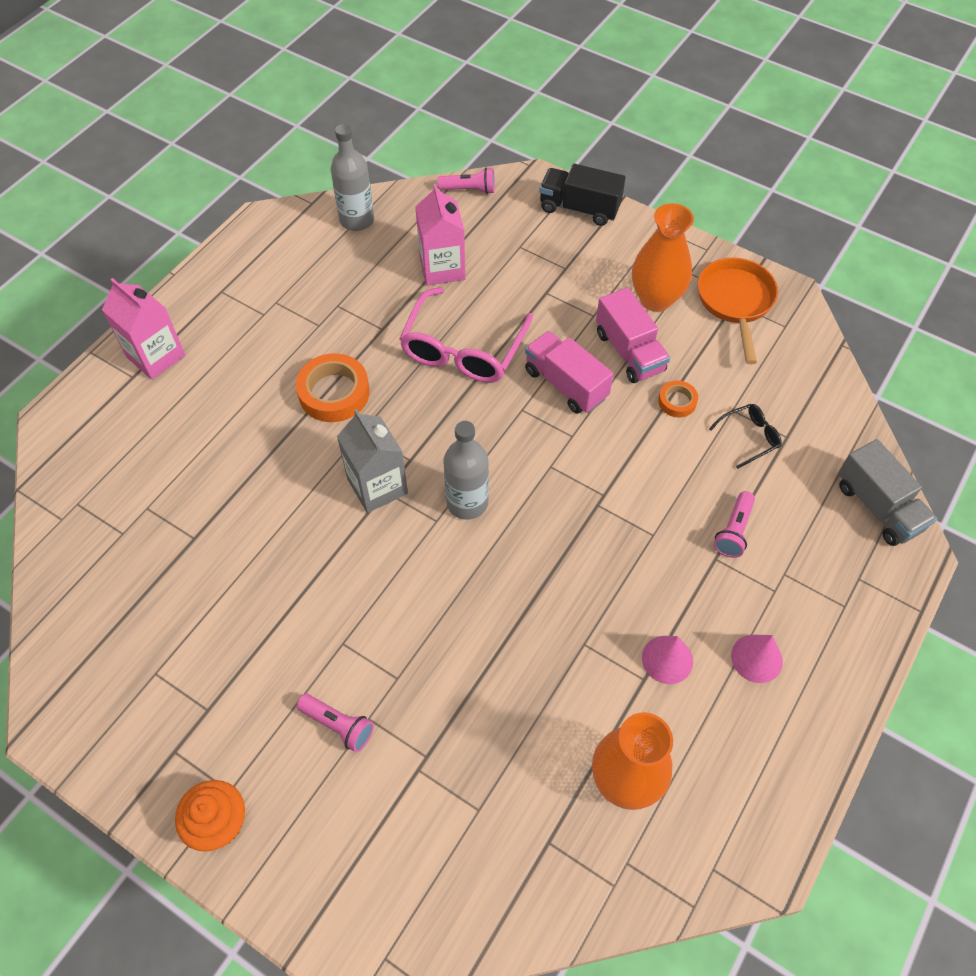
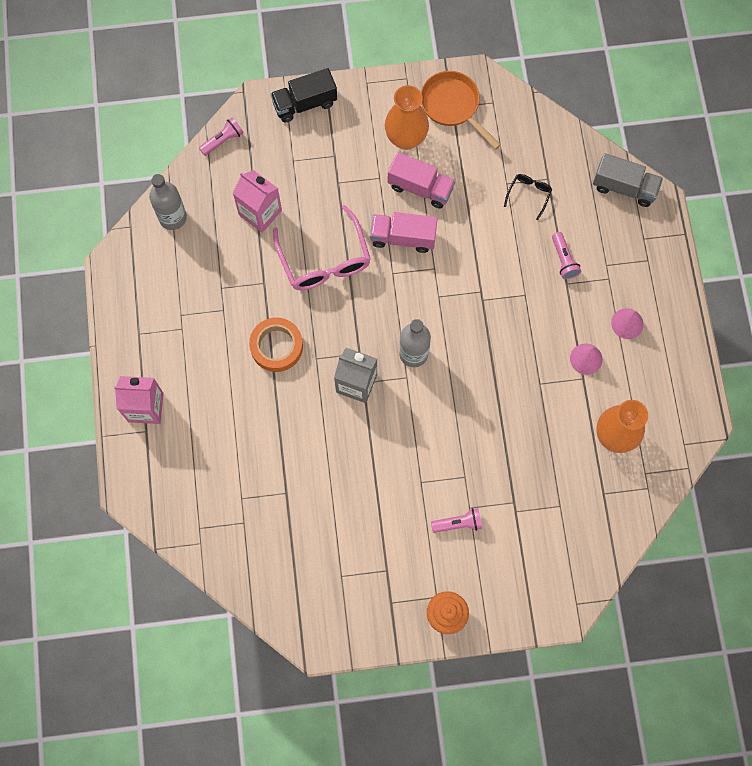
camera: 40 degrees left, 15 degrees up
orange tape [658,380,698,418] -> none

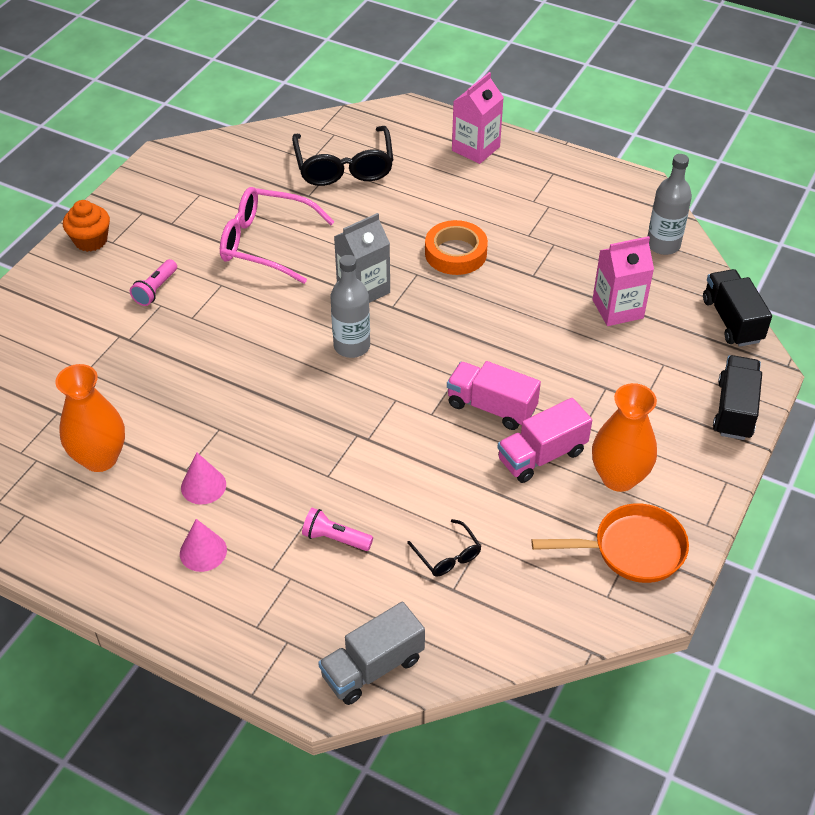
camera: 125 degrees right, 25 degrees down
pink flashlight [199,117,244,156] -> black truck [703,269,772,347]
pink glasses [273,205,371,290] -> pink glasses moved to [220,187,335,284]
pink truck [370,212,438,253] -> pink truck turned 105 degrees counterclockwise [447,361,541,430]
none -> black glasses [292,126,393,186]

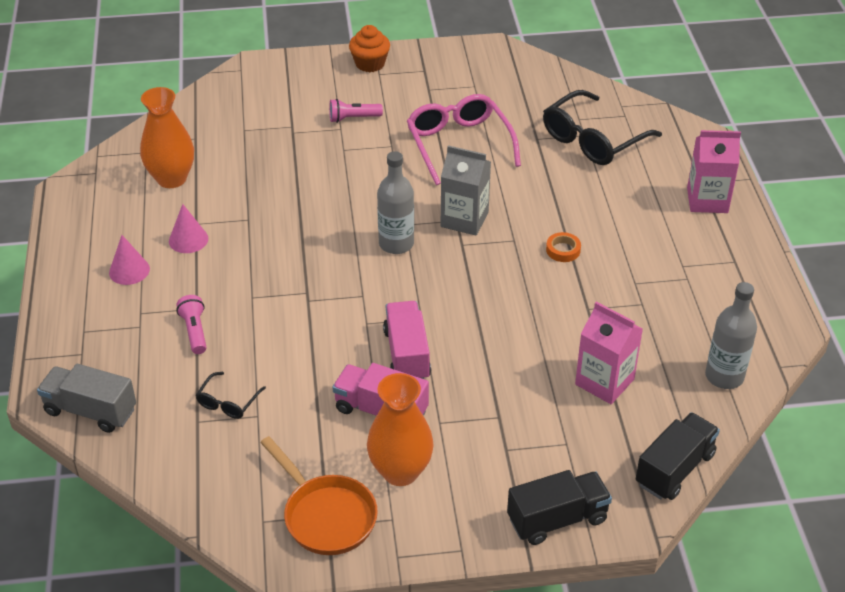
camera: 55 degrees right, 5 degrees down
orange tape [425,220,488,275] -> orange tape [546,232,581,262], size x0.54

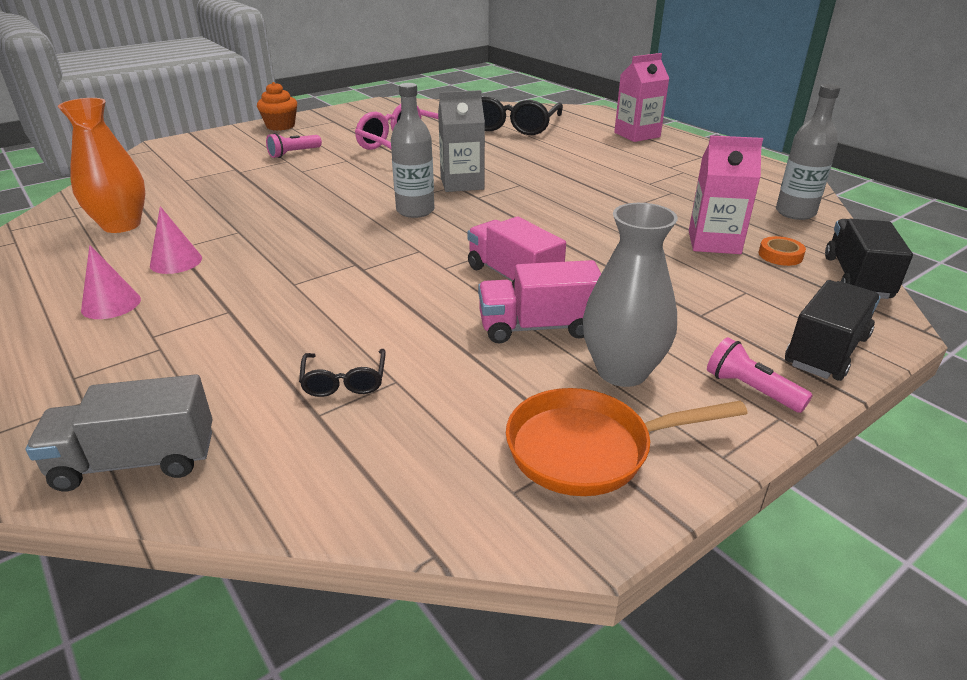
camera: 30 degrees left, 10 degrees down
pink flashlight [176,295,207,354] -> pink flashlight moved to [707,337,813,413]
orange pan [260,436,378,555] -> orange pan turned 150 degrees clockwise [506,388,748,496]
orange vase [367,373,434,486] -> grey vase [583,203,678,387]
orange tape [546,232,581,262] -> orange tape moved to [759,236,806,266]

